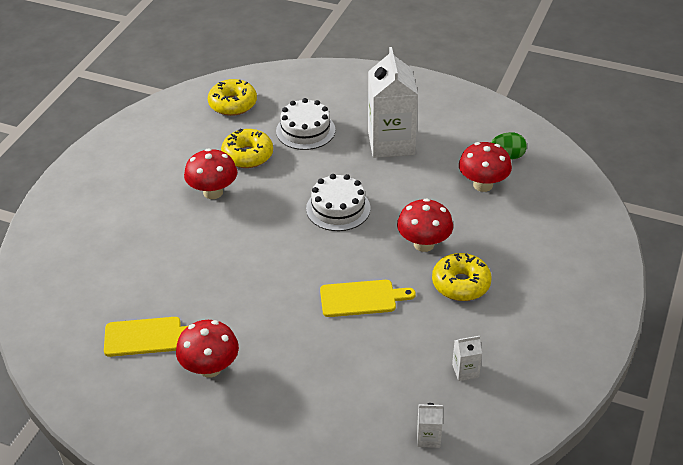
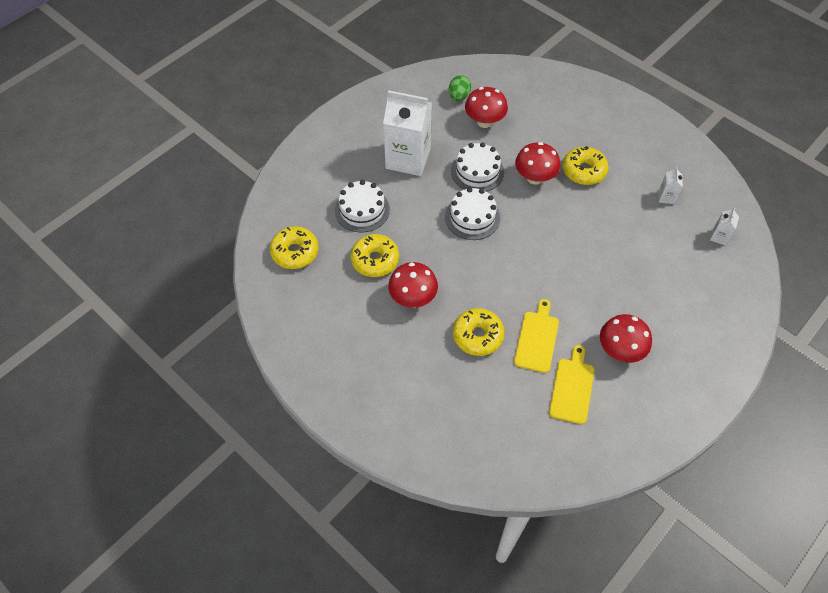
camera: 70 degrees left, 15 degrees up
yellow cutting board [320,280,416,317] -> yellow cutting board moved to [514,299,559,373]
none -> white cake [451,142,504,192]
none -> yellow donut [453,308,505,356]

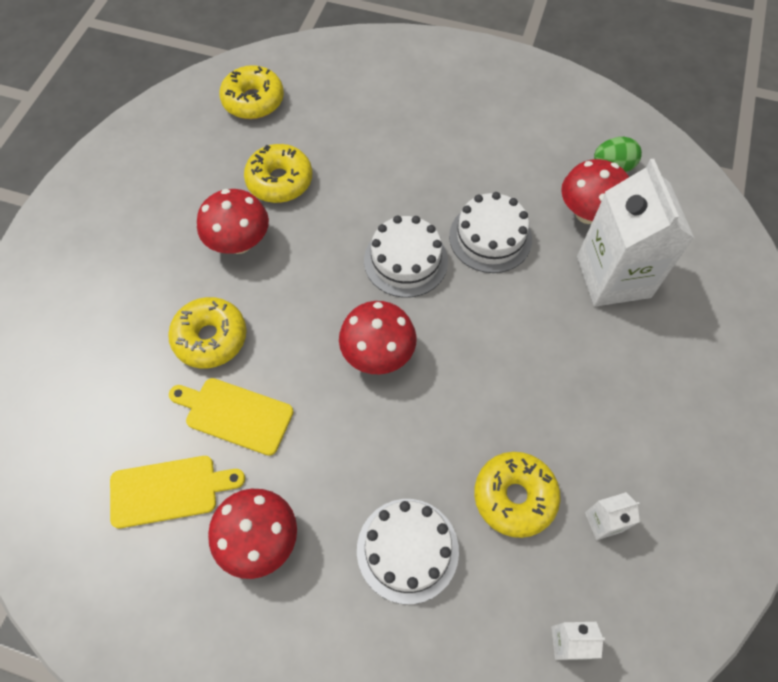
camera: 65 degrees right, 5 degrees up
white cake [335,180,390,233] -> white cake moved to [357,499,459,604]
white carton [383,90,432,176] -> white carton moved to [577,159,694,307]
yellow cutting board [514,299,559,373] -> yellow cutting board turned 150 degrees counterclockwise [169,378,293,456]
red mushroom [515,142,560,185] -> red mushroom moved to [339,301,417,374]
yellow donut [563,146,609,185] -> yellow donut moved to [474,452,561,538]

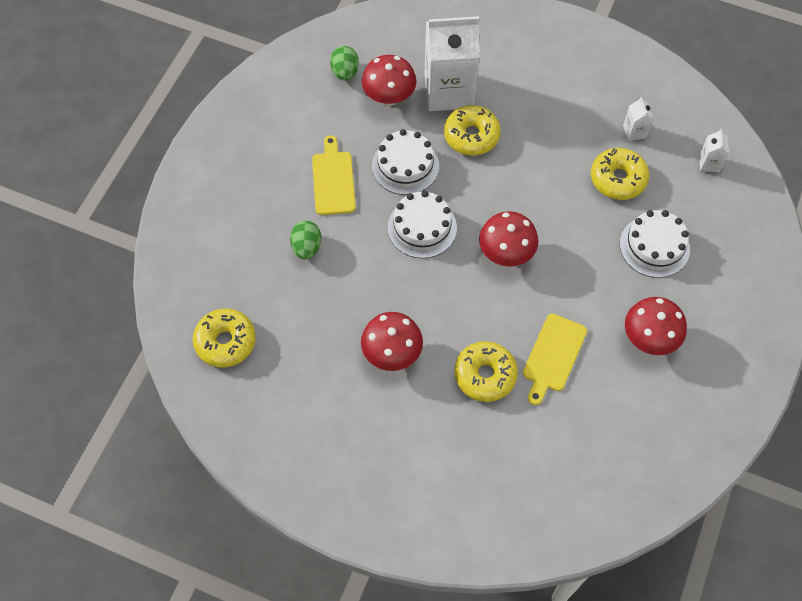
camera: 85 degrees left, 0 degrees up
yellow cutting board [110,456,245,528] -> yellow cutting board moved to [312,135,356,215]
yellow donut [244,144,312,203] -> yellow donut moved to [444,105,501,156]
none -> green egg [290,221,321,259]

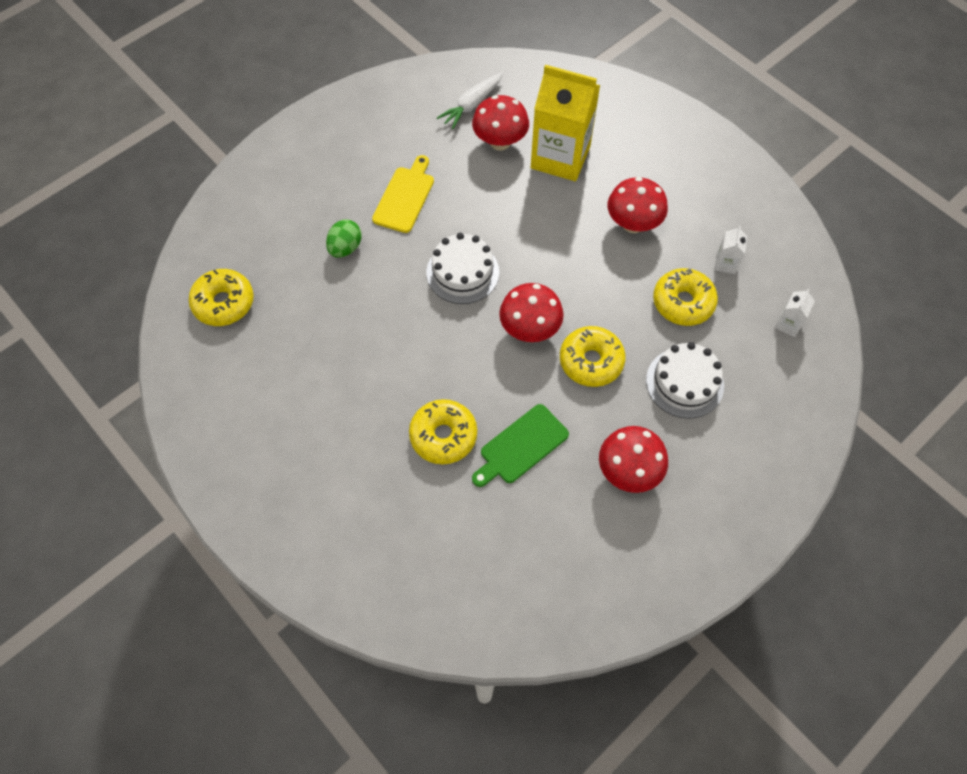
camera: 25 degrees right, 0 degrees up
green egg [330,46,359,81] -> white carrot [437,73,503,129]
red mushroom [361,312,423,371] -> red mushroom moved to [608,177,668,233]
white cake [372,129,439,195] -> none
white carton [425,16,480,111] -> yellow carton [531,65,600,181]
yellow donut [444,105,501,156] -> yellow donut moved to [560,326,626,387]
yellow cutting board [523,313,587,405] -> green cutting board [472,404,569,487]

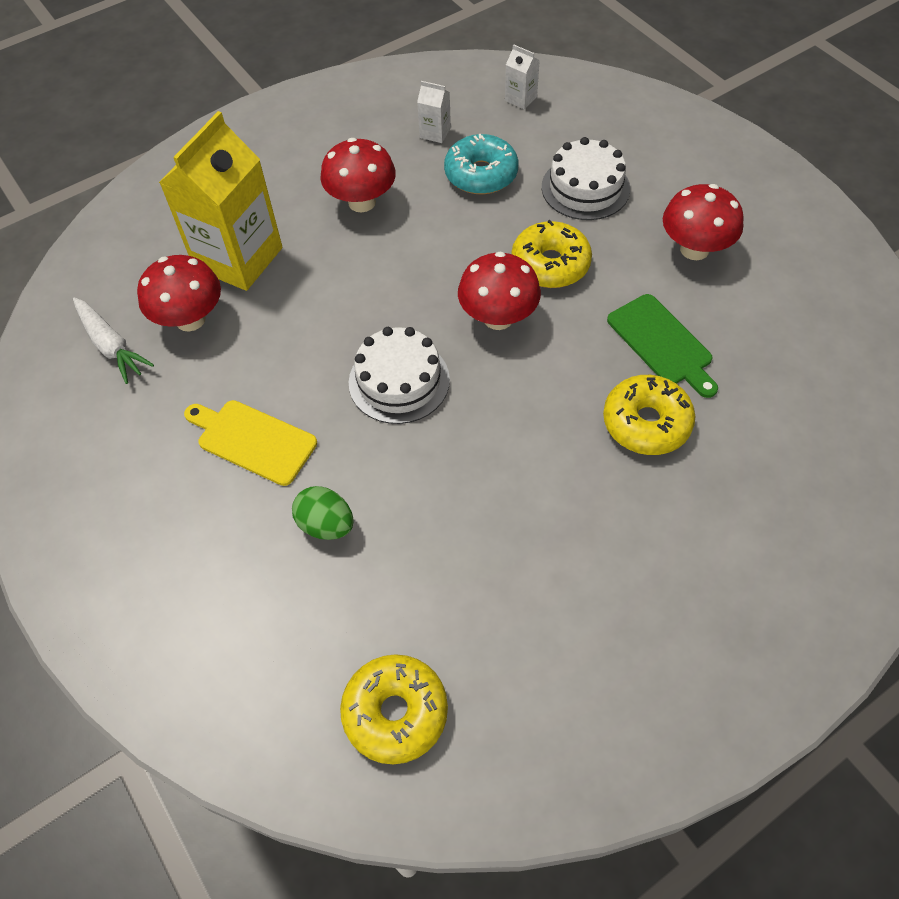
camera: 80 degrees left, 5 degrees down
yellow donut [653,268,718,326] -> turquoise donut [444,134,518,194]

